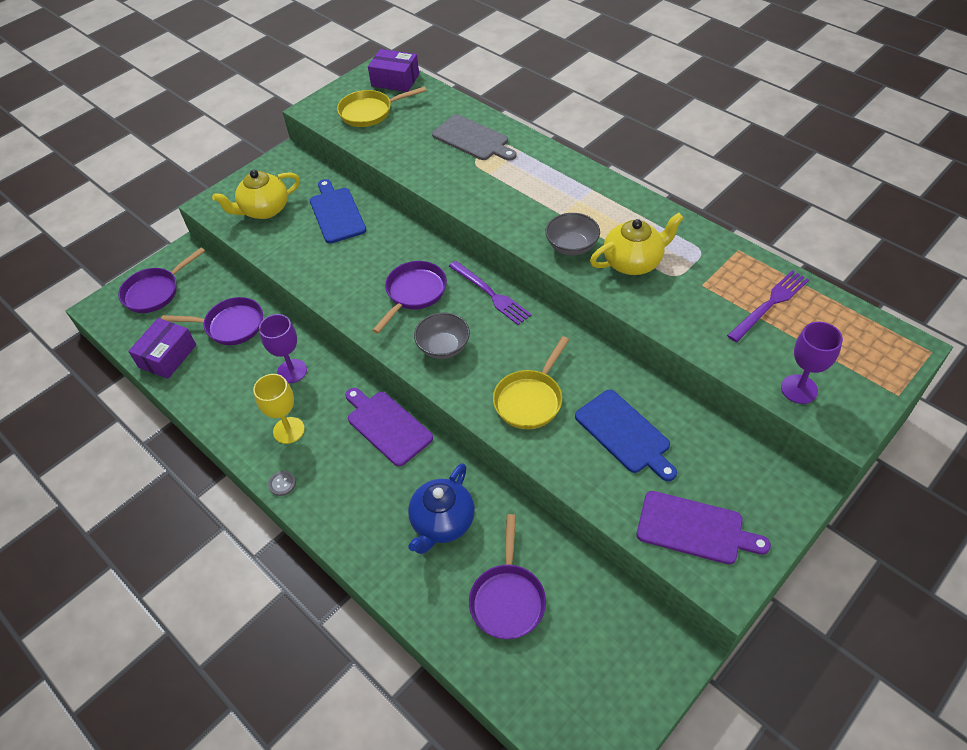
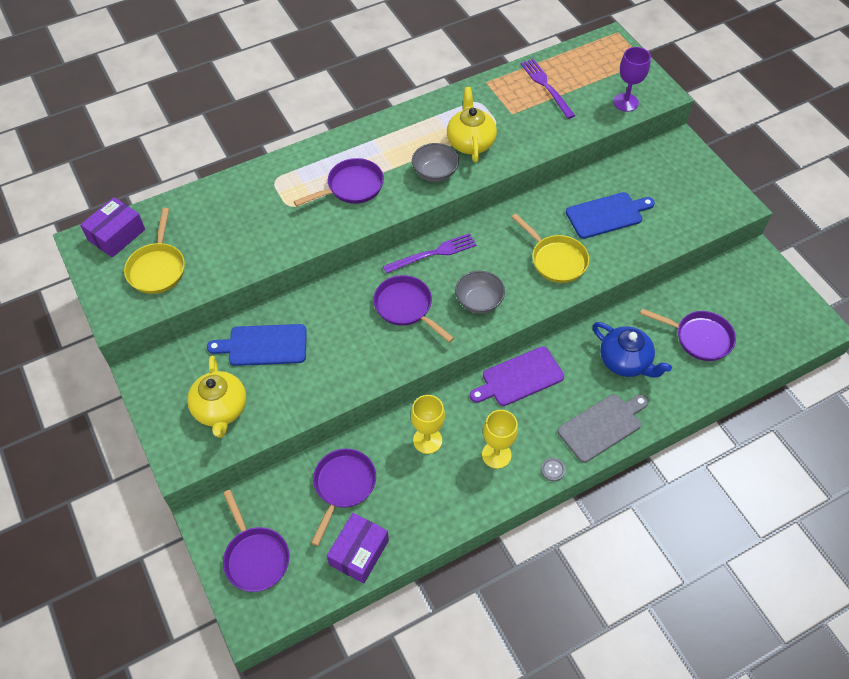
camera: 75 degrees left, 5 degrees up
purple box [128,318,196,379] -> purple box turned 75 degrees clockwise [327,513,389,584]
purple goblet [259,314,307,383] -> yellow goblet [411,395,445,454]
grey cutting board [432,114,516,161] -> grey cutting board moved to [558,394,648,463]
purple cutting board [637,491,771,564] -> none
none -> purple pan [294,158,384,206]

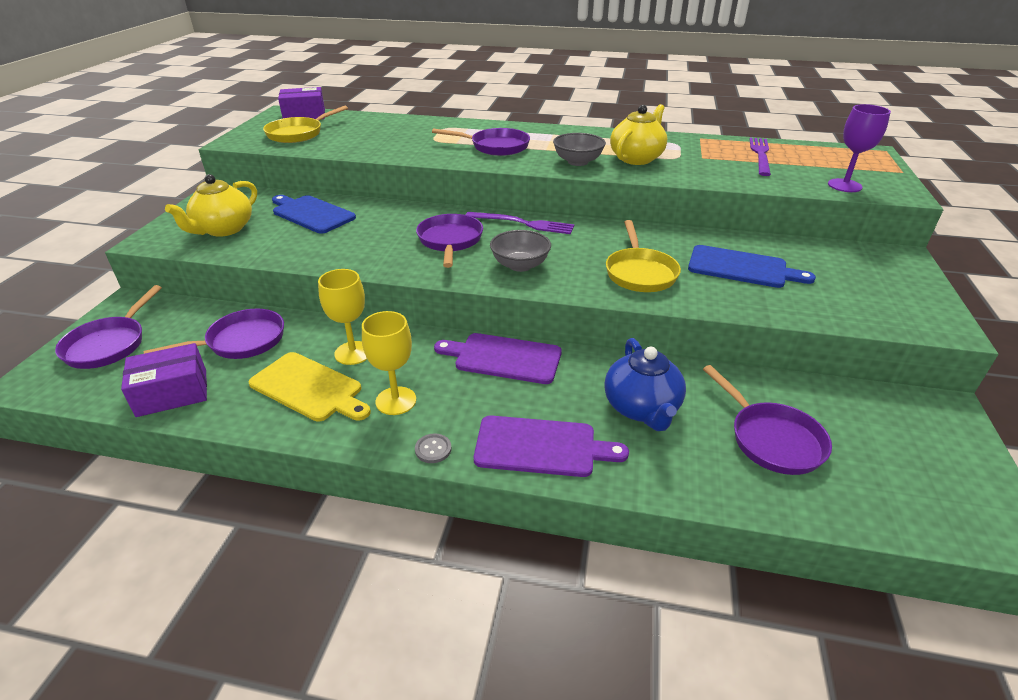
camera: 40 degrees right, 20 degrees down
grey cutting board [558,394,648,463] -> purple cutting board [474,415,629,477]
none -> yellow cutting board [248,352,371,421]

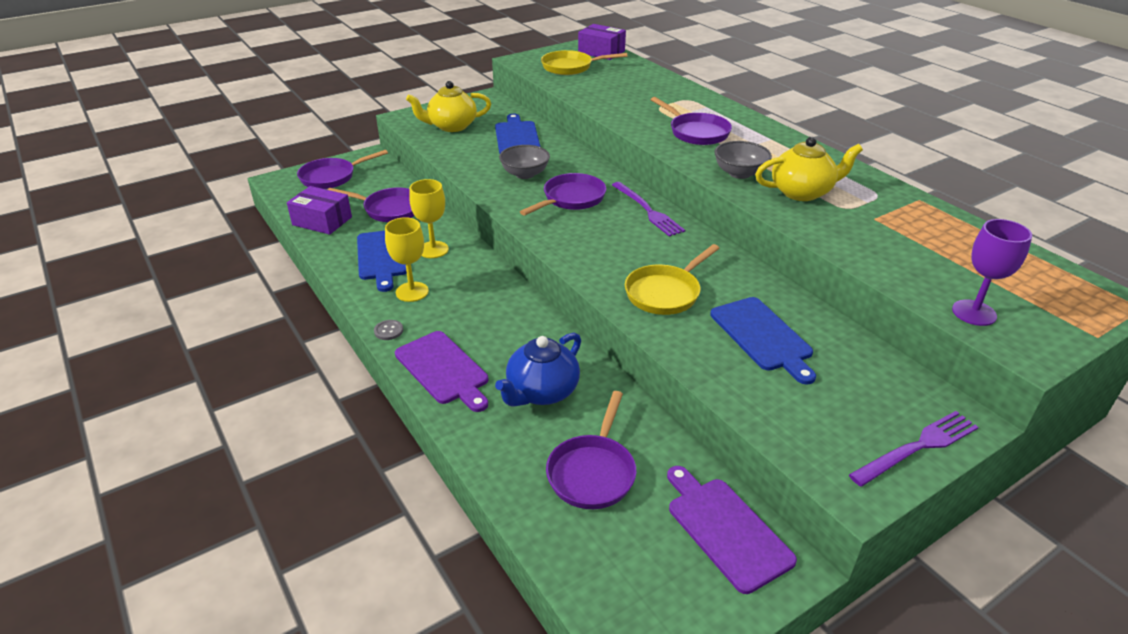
camera: 45 degrees right, 0 degrees up
yellow cutting board [248,352,371,421] -> blue cutting board [357,231,407,292]
purple cutting board [434,333,562,384] -> purple cutting board moved to [667,466,797,594]
grey bowl [490,230,551,272] -> grey bowl moved to [499,145,550,179]
purple fork [749,138,771,176] -> purple fork moved to [849,411,978,487]

